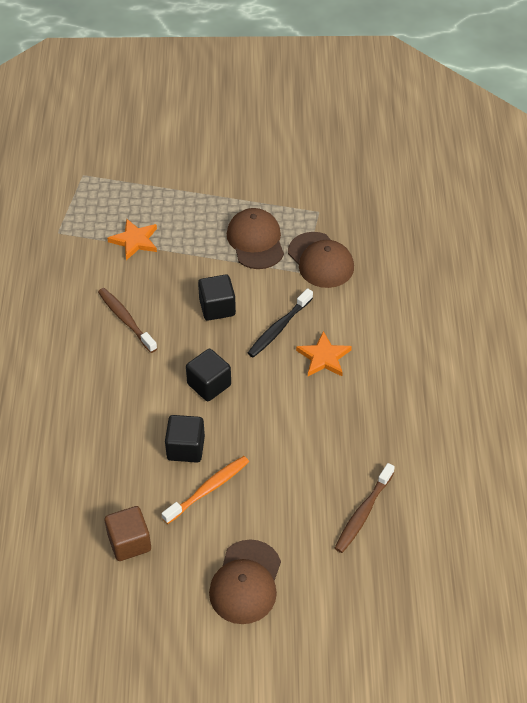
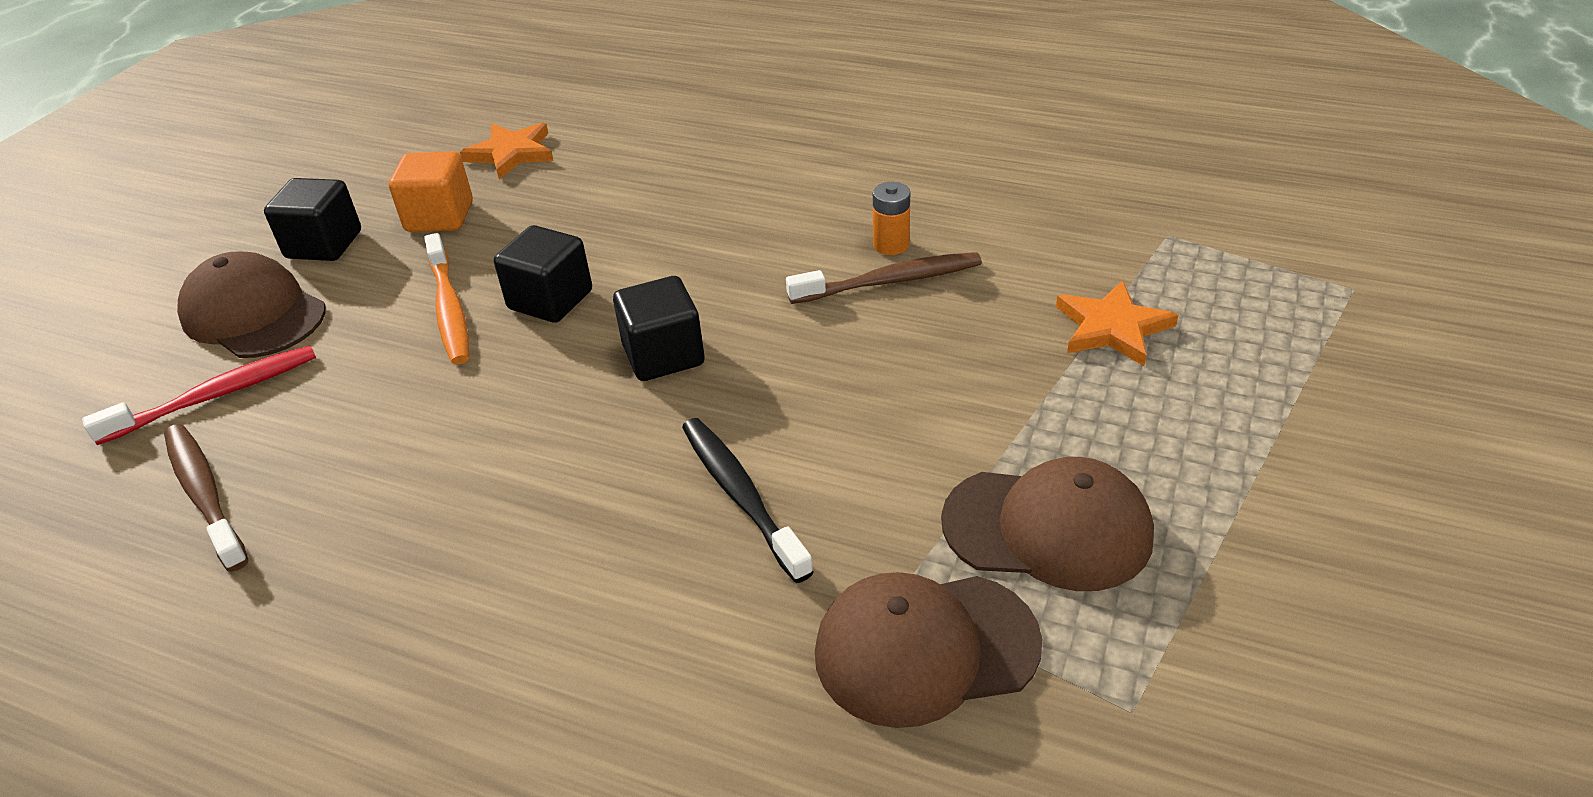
camera: 115 degrees right, 10 degrees down
brown cube [105,506,151,561] -> orange cube [389,151,473,232]
black cube [198,274,236,321] -> black cube moved to [264,178,361,261]
orange star [296,331,352,376] -> orange star moved to [460,123,553,179]
none -> red toothbrush [82,346,316,445]
none -> orange battery [873,182,910,255]

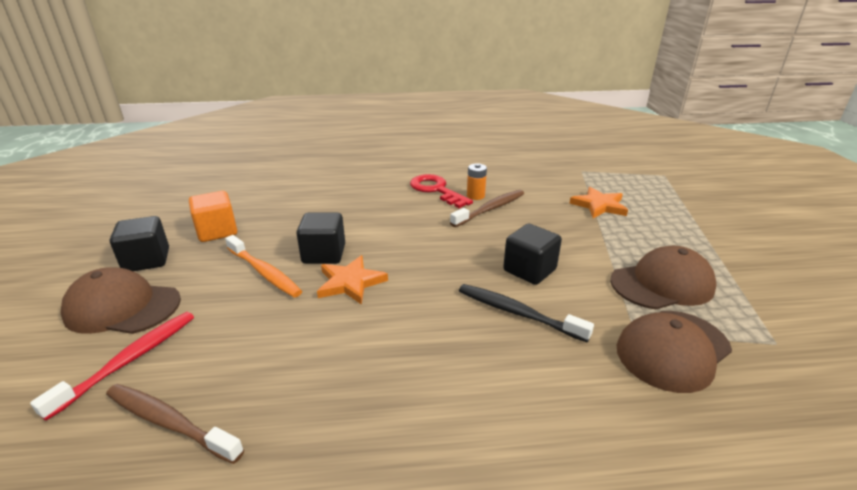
camera: 30 degrees left, 10 degrees down
orange star [460,123,553,179] -> orange star moved to [317,255,388,305]
black cube [613,276,705,381] -> black cube moved to [503,224,562,285]
none -> red key [410,174,473,208]

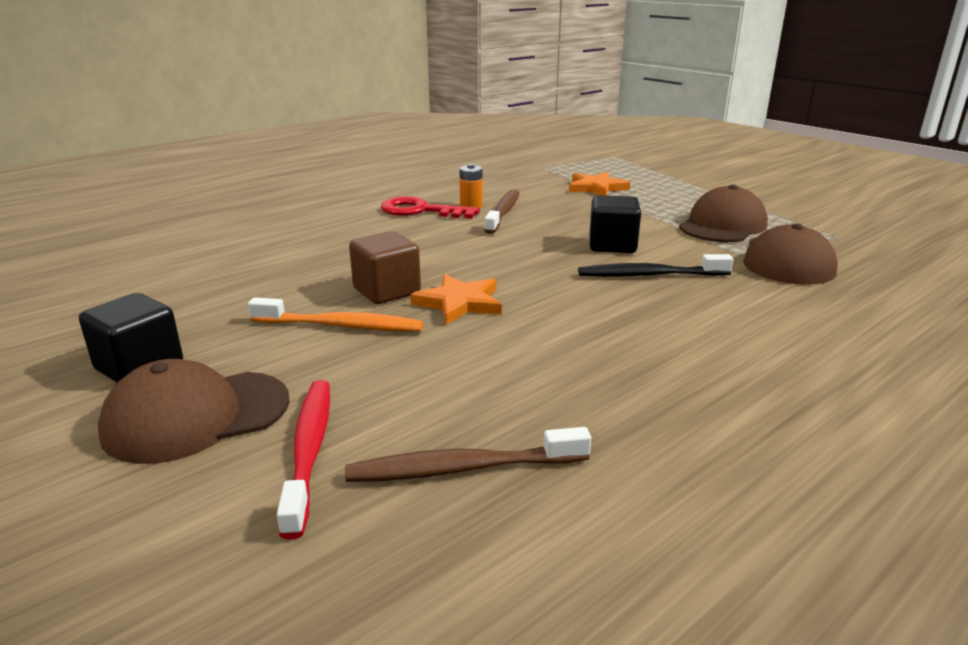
camera: 35 degrees left, 5 degrees down
orange cube [189,191,237,242] -> none
black cube [296,213,345,264] -> brown cube [349,231,421,304]

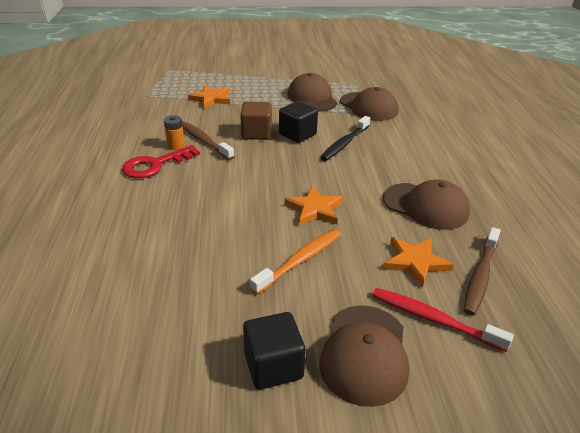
camera: 55 degrees left, 10 degrees up
brown cube [349,231,421,304] -> brown cube moved to [240,102,272,140]
none -> brown cap [383,179,470,230]
none -> orange star [383,237,454,288]

